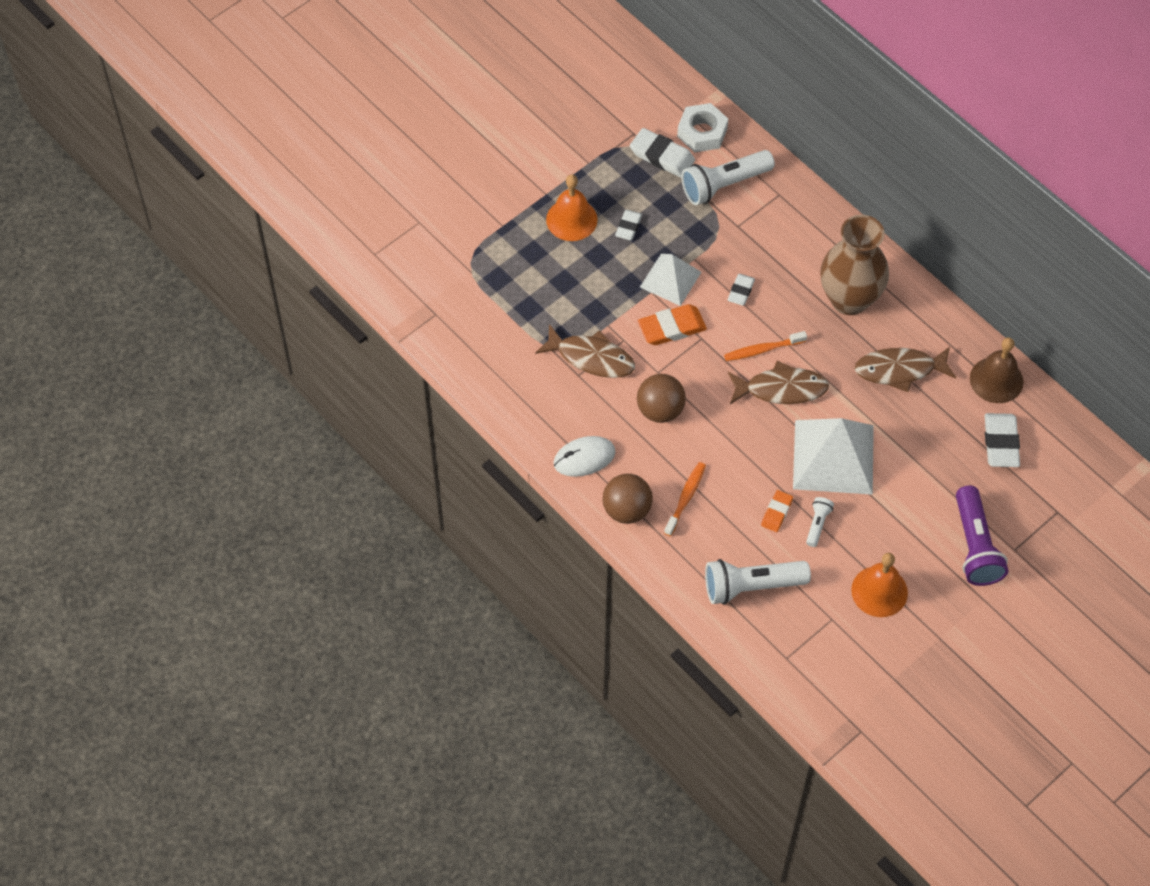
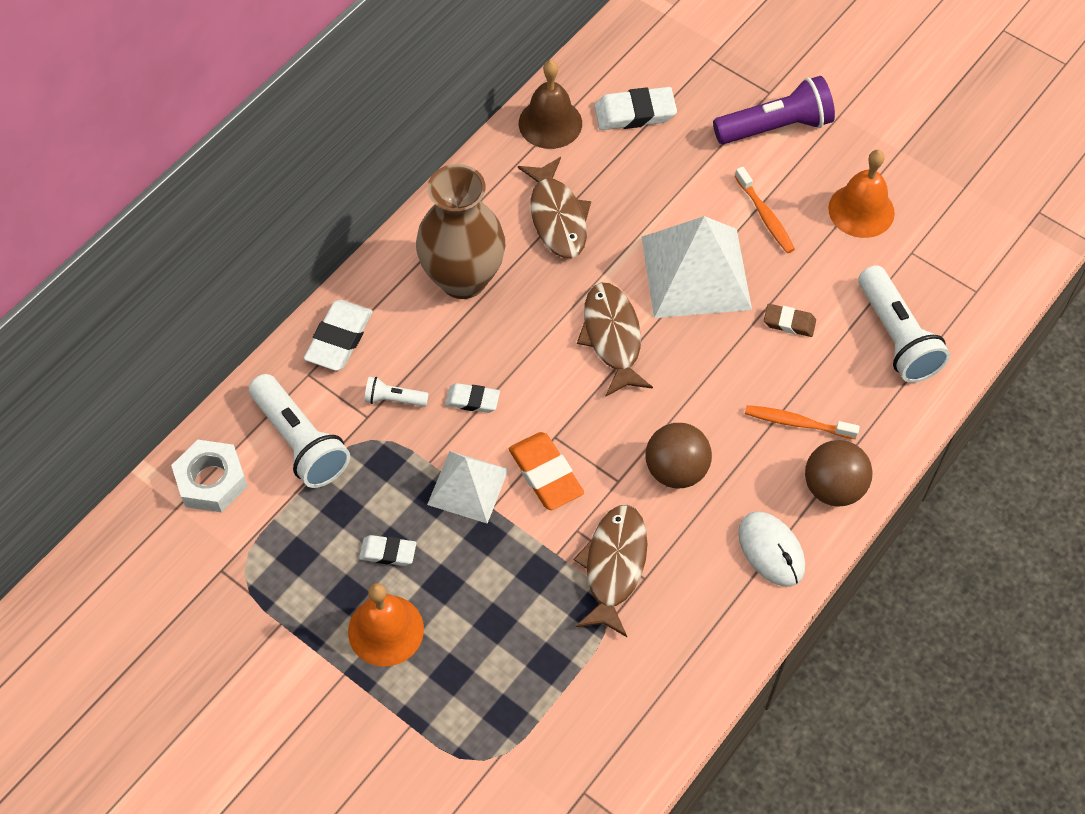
camera: 100 degrees left, 0 degrees up
white eraser [630,128,695,178] -> white eraser moved to [304,300,373,371]
orange toothbrush [724,331,807,361] -> orange toothbrush moved to [735,167,795,253]
orange eraser [761,490,793,532] -> brown eraser [764,304,816,337]
white flashlight [806,497,834,547] -> white flashlight moved to [364,377,429,407]

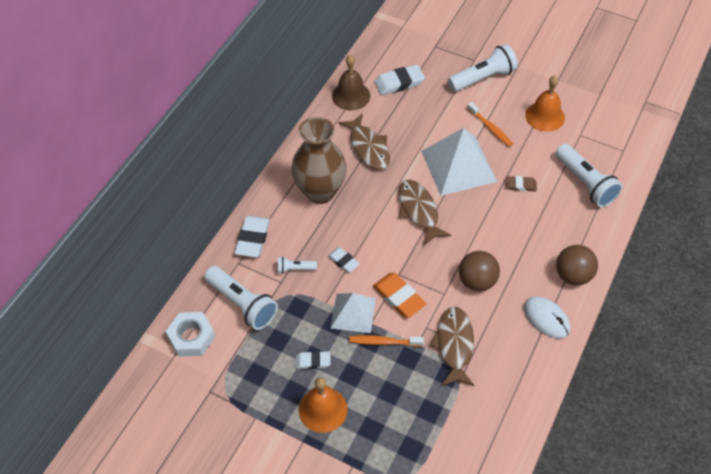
camera: 10 degrees left, 5 degrees down
white eraser [445,383,500,413] -> white eraser turned 45 degrees clockwise [328,247,360,273]
purple flashlight [713,76,835,144] -> white flashlight [448,44,518,92]
orange toothbrush [745,405,860,439] -> orange toothbrush moved to [349,335,424,347]

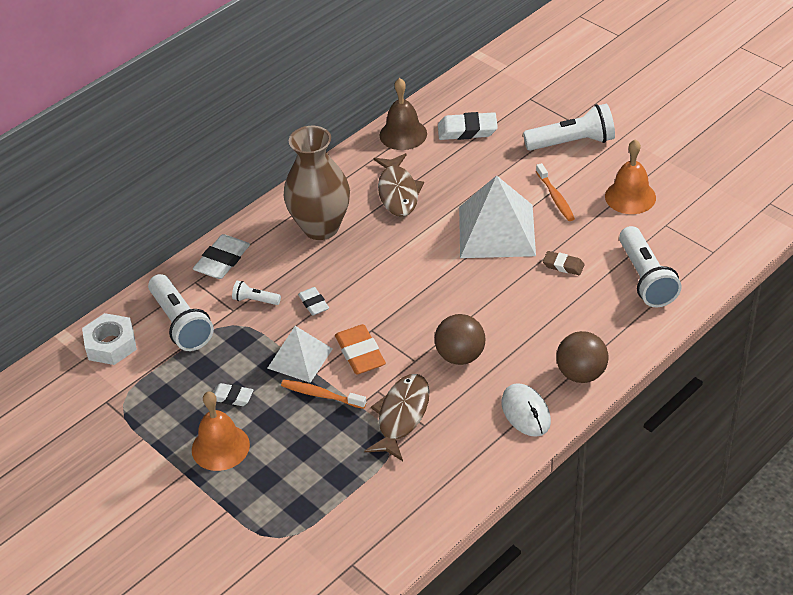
camera: 20 degrees right, 10 degrees down
brown fish [398,180,451,245] -> none

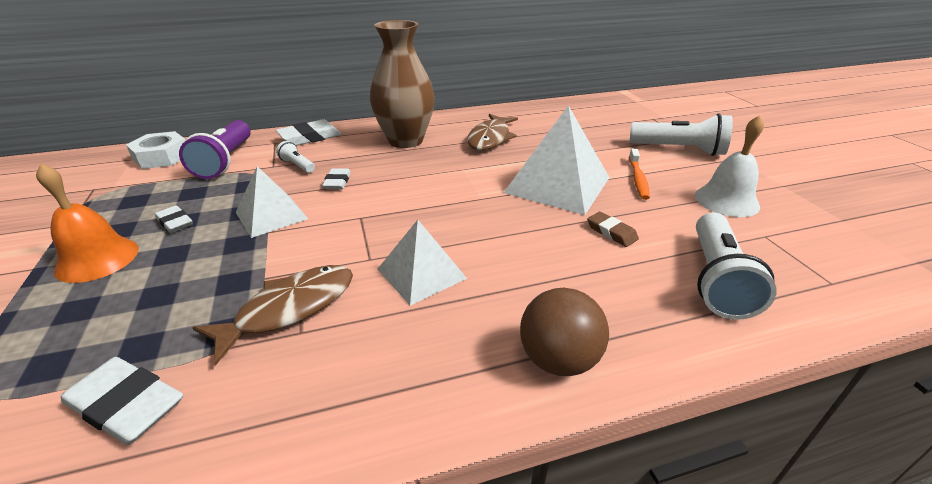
camera: 25 degrees right, 10 degrees down
white flashlight [148,274,214,351] -> purple flashlight [179,120,251,179]
orange toothbrush [281,380,367,409] -> none
orange eraser [335,324,386,374] -> none
brown bell [380,78,427,150] -> none
brown ball [435,314,485,365] -> white pyramid [378,220,467,305]
white eraser [438,112,498,140] -> white eraser moved to [61,357,183,445]
white mouse [502,383,551,437] -> none
orange bell [605,139,656,214] -> white bell [695,115,764,217]

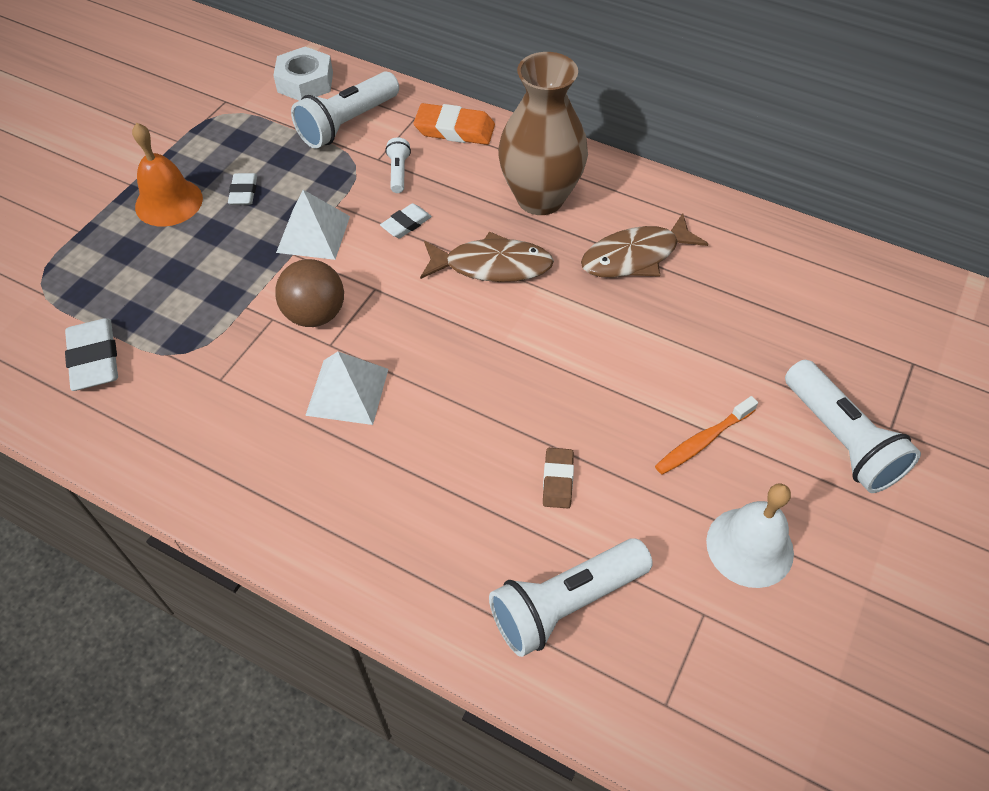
camera: 45 degrees right, 20 degrees up
purple flashlight [179,120,251,179] -> white flashlight [291,71,399,149]
brown fish [192,265,353,366] -> brown fish moved to [420,231,554,282]
white eraser [276,119,342,146] -> orange eraser [413,103,495,145]
white pyramid [504,105,610,215] -> none
brown ball [520,288,609,376] -> brown ball moved to [275,259,344,327]

